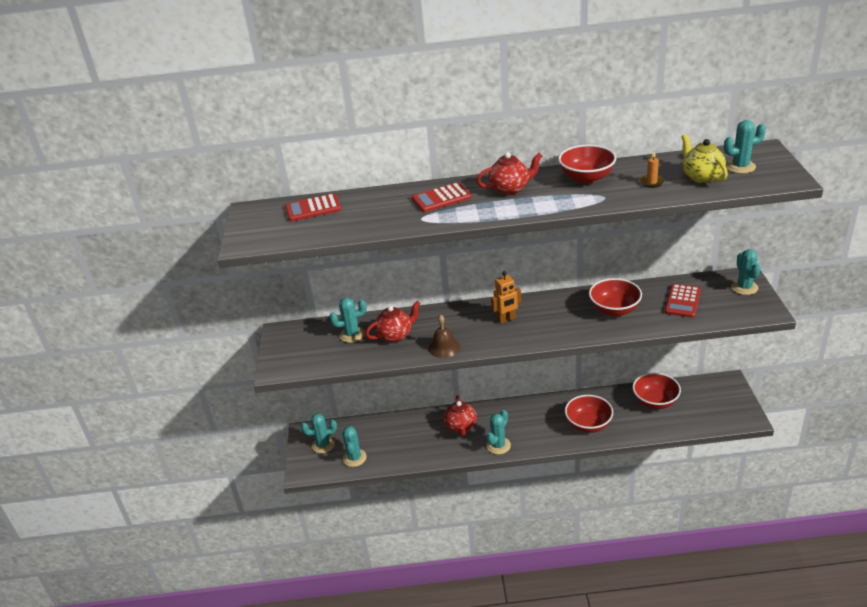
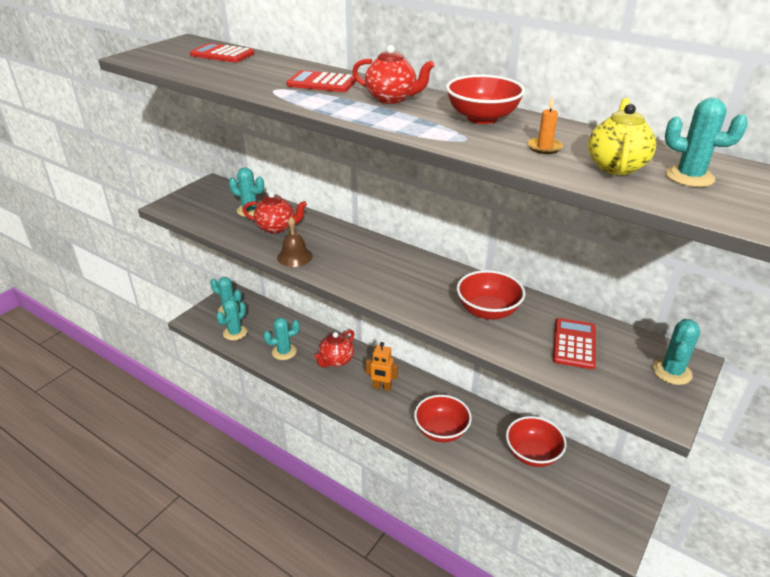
camera: 35 degrees right, 0 degrees up
turquoise cactus [487,410,511,454] -> turquoise cactus moved to [263,317,300,360]
orange robot [491,271,521,324] -> orange robot moved to [366,342,398,391]
red calculator [665,284,701,318] -> red calculator turned 135 degrees clockwise [553,318,596,369]

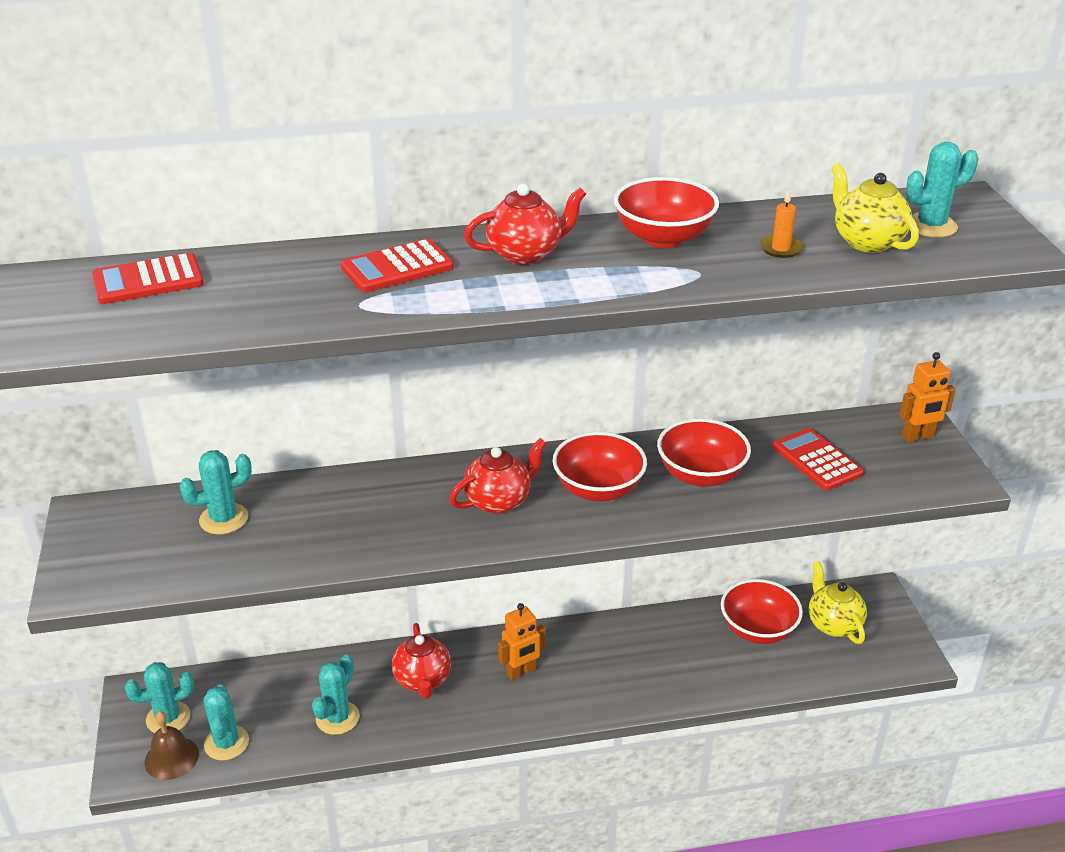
camera: 45 degrees left, 0 degrees up
red teapot [242,192,307,233] -> red teapot moved to [449,438,547,514]
brown bell [277,217,313,267] -> brown bell moved to [145,711,199,780]
red bowl [414,395,472,442] -> red bowl moved to [553,432,647,501]
turquoise cactus [652,319,700,385] -> orange robot [899,352,956,442]
none -> yellow teapot [809,561,867,644]

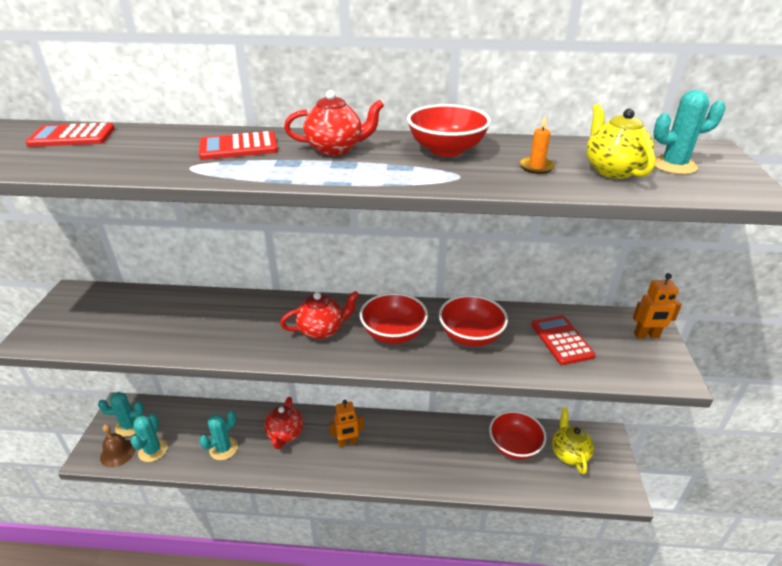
camera: 15 degrees right, 0 degrees up
turquoise cactus [179,450,252,534] -> none

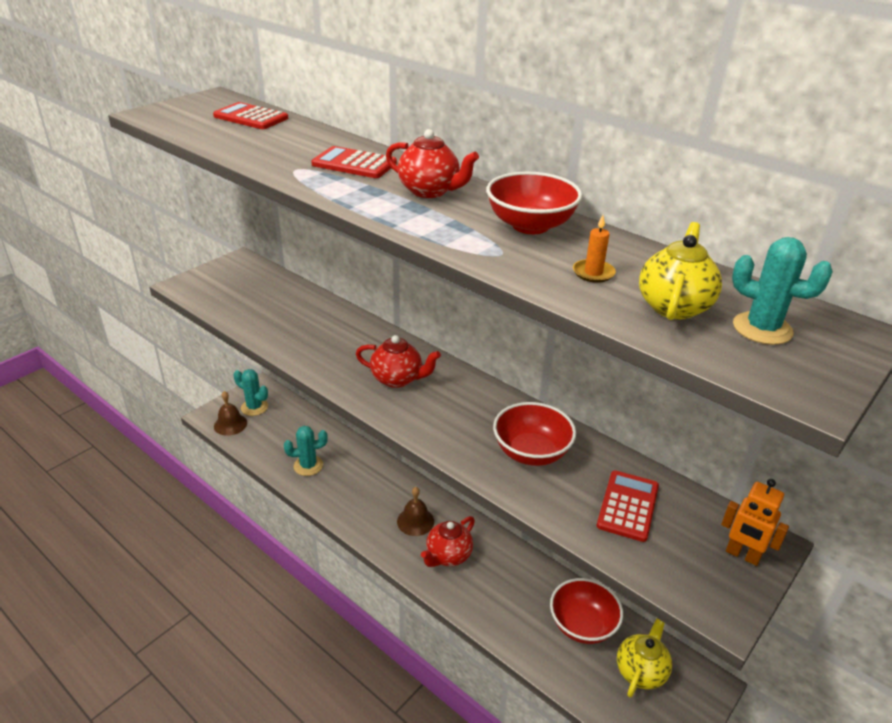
camera: 35 degrees right, 0 degrees up
turquoise cactus [131,414,168,462] -> none
red teapot [264,397,303,449] -> red teapot moved to [421,516,475,567]
orange robot [329,400,364,447] -> brown bell [397,487,434,536]
red bowl [360,293,428,344] -> none

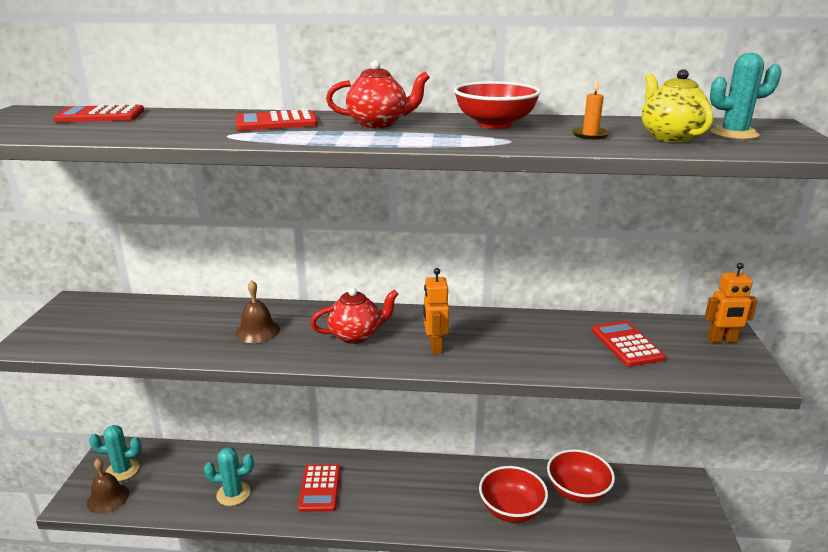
camera: 35 degrees left, 10 degrees down
turquoise cactus [284,426,328,476] -> turquoise cactus turned 45 degrees clockwise [204,447,254,506]
brown bell [397,487,434,536] -> brown bell moved to [235,280,280,343]
red teapot [421,516,475,567] -> none
red bowl [493,402,576,466] -> red bowl moved to [479,466,548,523]
yellow teapot [617,618,672,698] -> none
none -> red calculator [298,464,340,512]
none -> orange robot [423,268,449,354]

